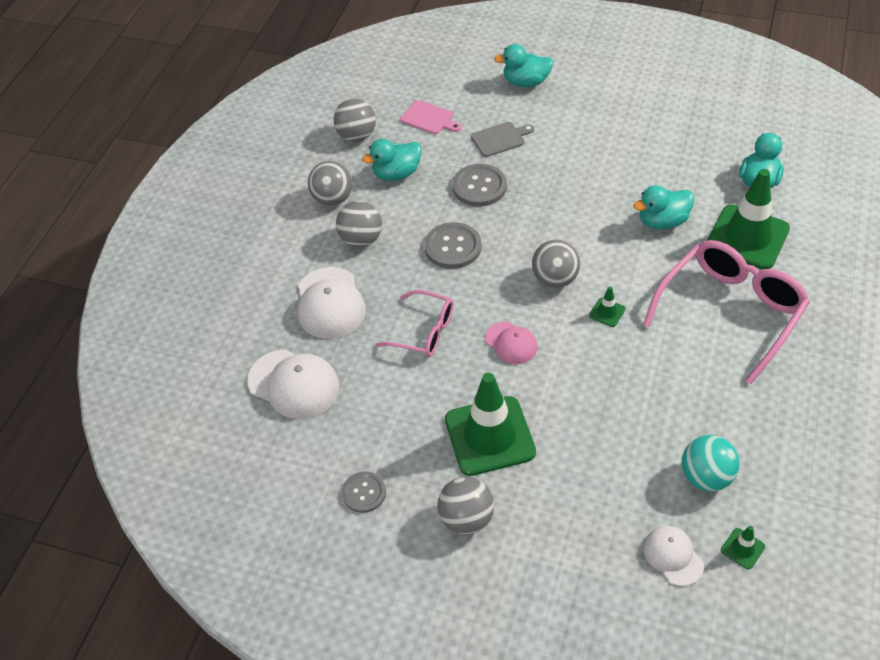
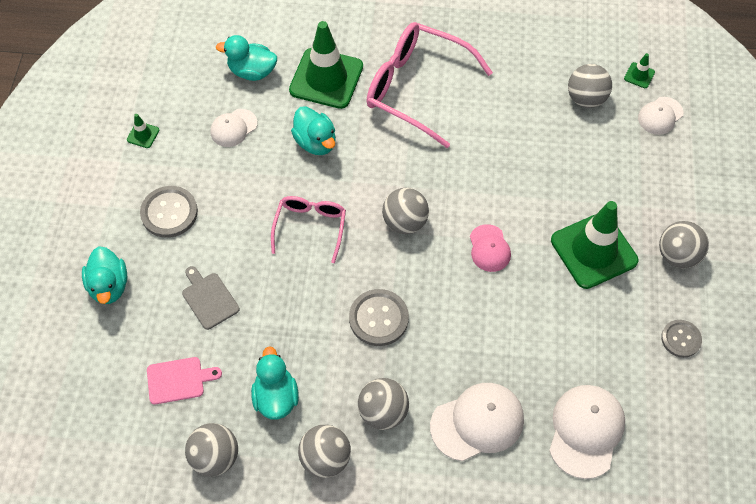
camera: 105 degrees left, 10 degrees up
turquoise duck [362,139,422,181] -> turquoise duck turned 150 degrees counterclockwise [251,346,299,420]
pink glasses [375,290,453,357] -> pink glasses moved to [271,196,346,263]
pink cutting board [400,100,461,134] -> pink cutting board turned 60 degrees clockwise [147,357,222,404]
grey button [452,164,507,207] -> grey button moved to [140,186,198,238]
pink cap [485,322,538,364] -> pink cap turned 135 degrees clockwise [470,224,511,272]
green traffic cone [589,287,626,327] -> green traffic cone moved to [127,114,159,148]
turquoise ball [682,435,740,491] -> grey ball [568,64,612,108]
none -> white cap [211,109,257,147]

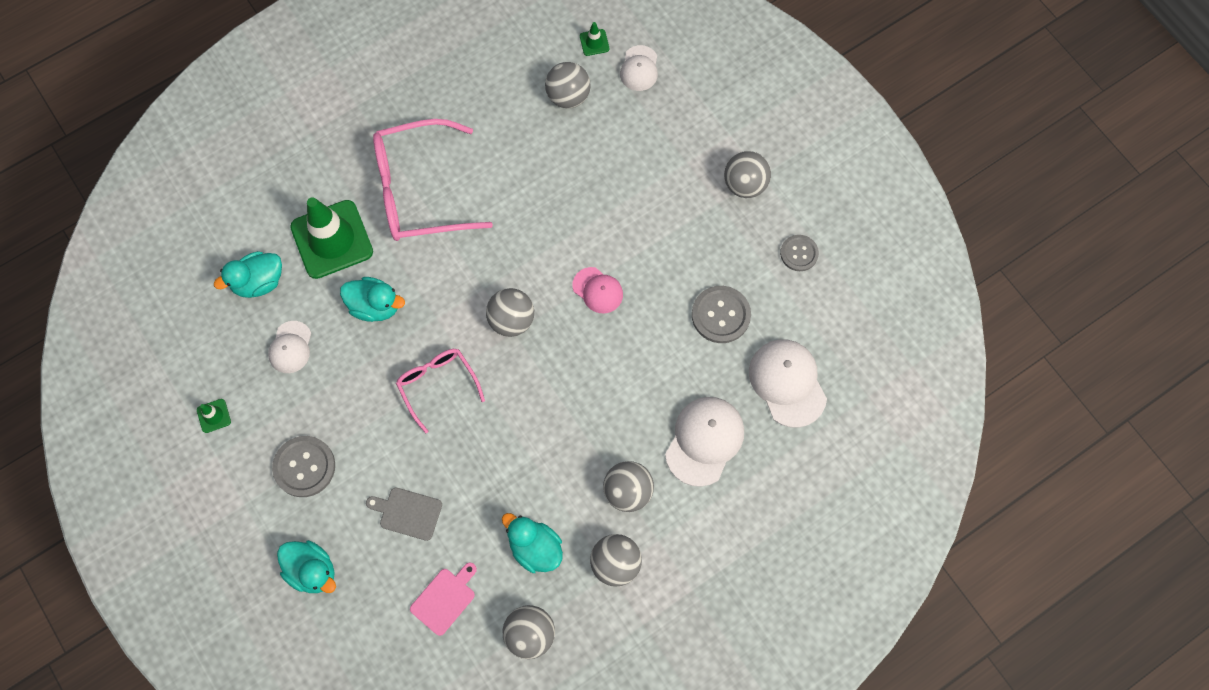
camera: 40 degrees left, 10 degrees up
grey button [349,289,409,346] -> grey button moved to [692,286,751,343]
green traffic cone [551,201,638,289] -> none

